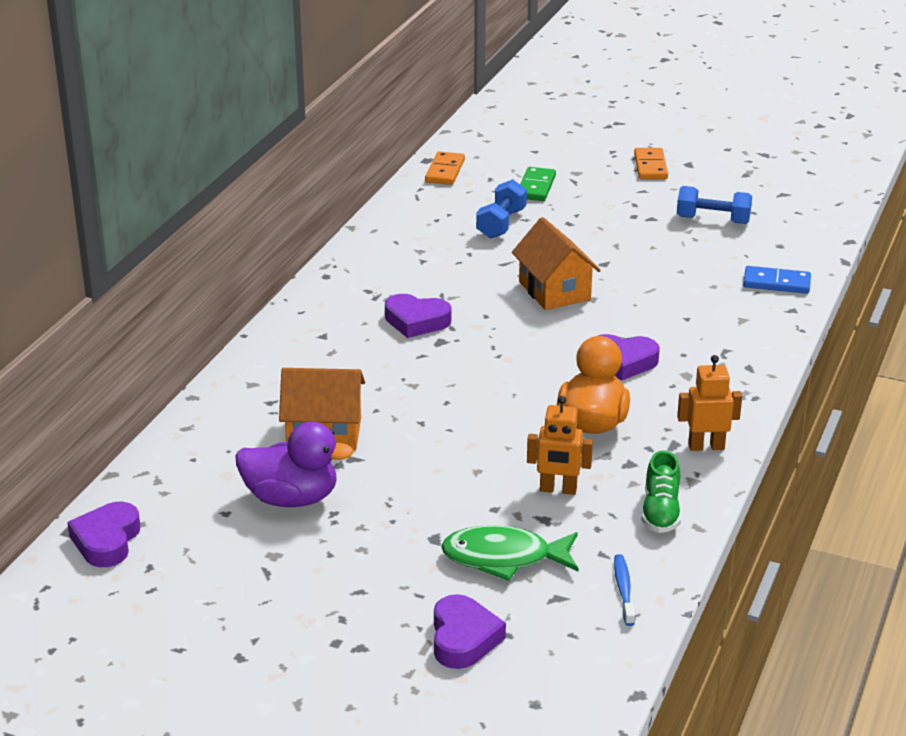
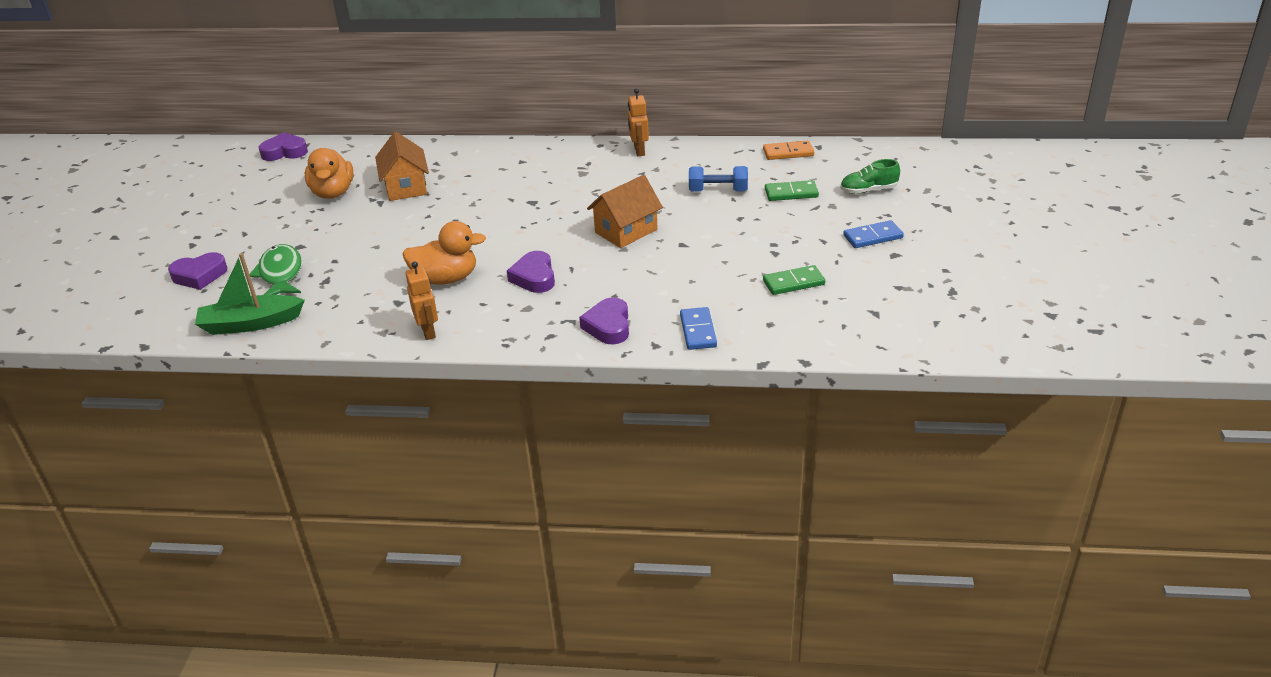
camera: 75 degrees right, 5 degrees up
purple duck [235,422,354,507] -> orange duck [305,148,354,199]
purple heart [385,294,451,338] -> purple heart moved to [579,297,629,345]
orange robot [527,396,593,495] -> orange robot moved to [628,88,649,156]
blue toothbrush [614,554,635,626] -> green boat [195,253,305,335]
orange domino [634,148,668,179] -> blue domino [843,220,904,248]
green shoe [641,450,681,533] -> green shoe moved to [840,159,900,194]
blue dumbbell [677,186,752,224] -> green domino [763,265,825,295]

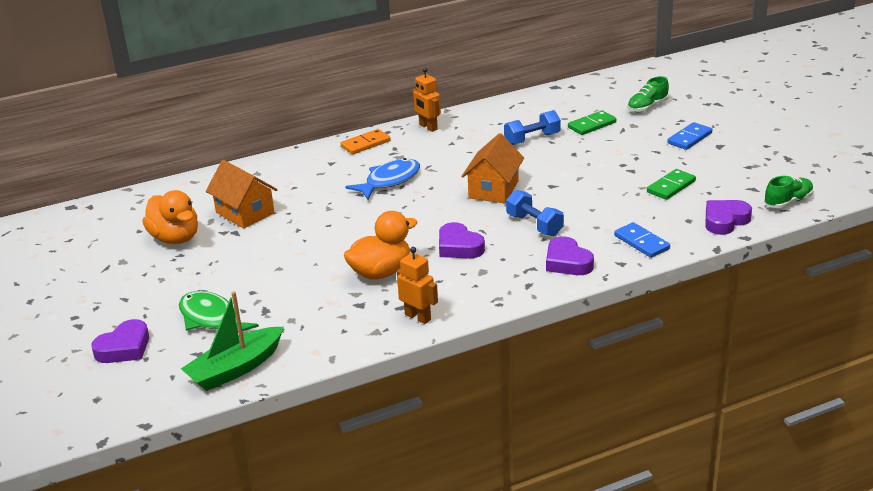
camera: 30 degrees left, 5 degrees down
purple heart [259,132,308,161] -> purple heart moved to [705,200,752,235]
orange domino [763,141,814,160] -> orange domino moved to [341,129,391,155]
none -> blue fish [345,158,420,200]
none -> blue dumbbell [506,190,564,236]
none -> green shoe [764,176,814,208]

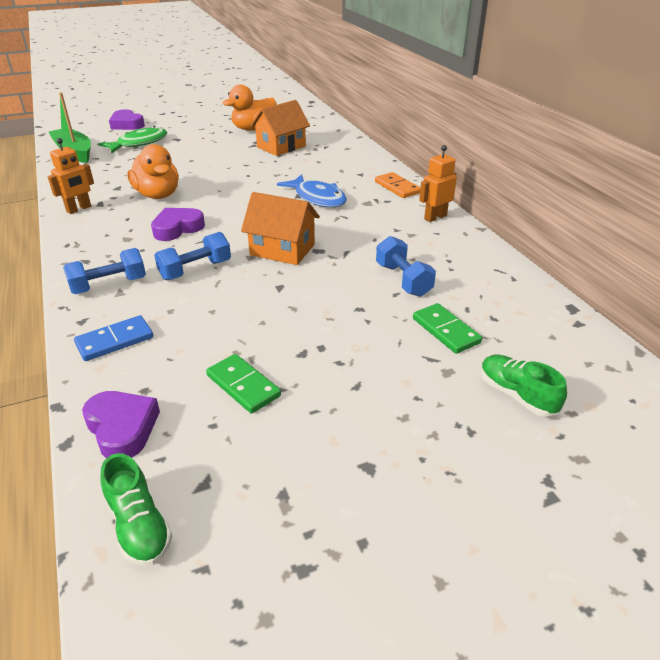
camera: 90 degrees right, 5 degrees up
purple heart [546,236,594,275] -> blue dumbbell [63,248,146,294]
blue domino [667,122,712,150] -> none

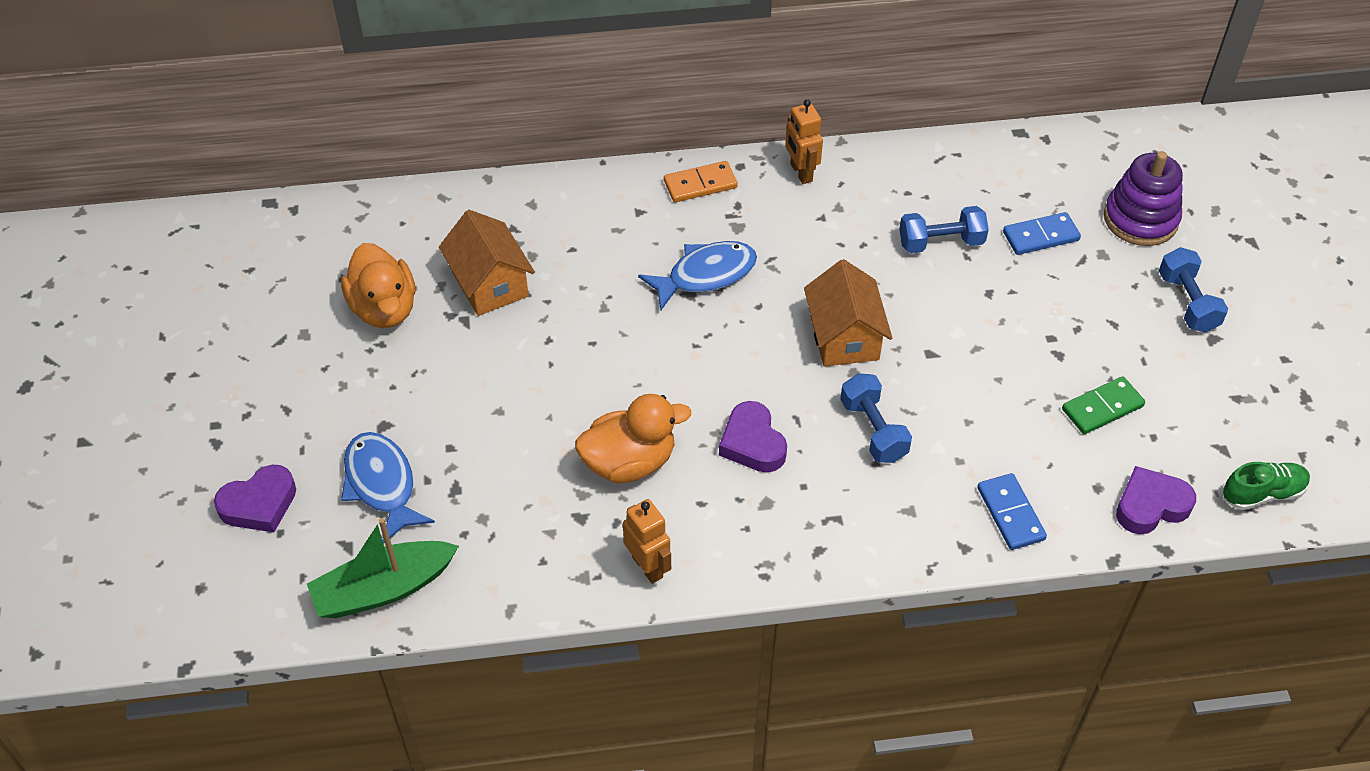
camera: 75 degrees left, 15 degrees up
blue dumbbell [63,248,146,294] -> blue dumbbell moved to [1159,247,1228,333]
green fish [98,126,167,153] -> blue fish [341,432,435,544]
orange house [241,192,320,265] -> orange house turned 45 degrees counterclockwise [804,259,892,367]
green domino [413,303,482,354] -> blue domino [1003,212,1081,255]
green shoe [481,355,567,417] -> purple stacking toy [1104,151,1183,246]

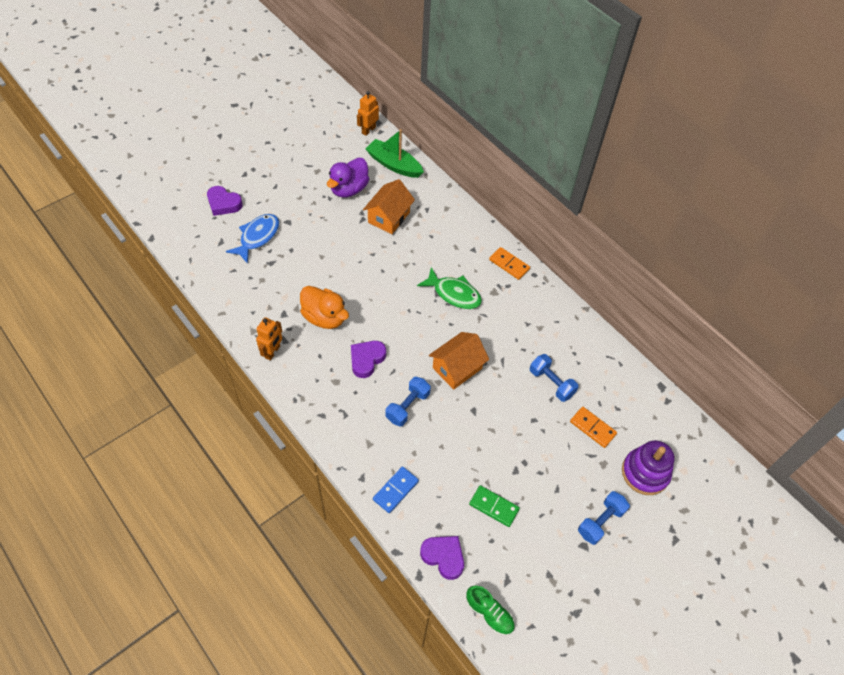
camera: 55 degrees right, 5 degrees up
green boat [307,518,459,618] -> green boat moved to [366,129,424,178]
orange duck [341,243,415,328] -> purple duck [327,157,369,198]
blue fish [638,241,757,311] -> green fish [417,267,482,309]
orange robot [785,99,823,184] -> orange robot moved to [357,91,379,136]
blue domino [1003,212,1081,255] -> orange domino [570,407,617,448]

